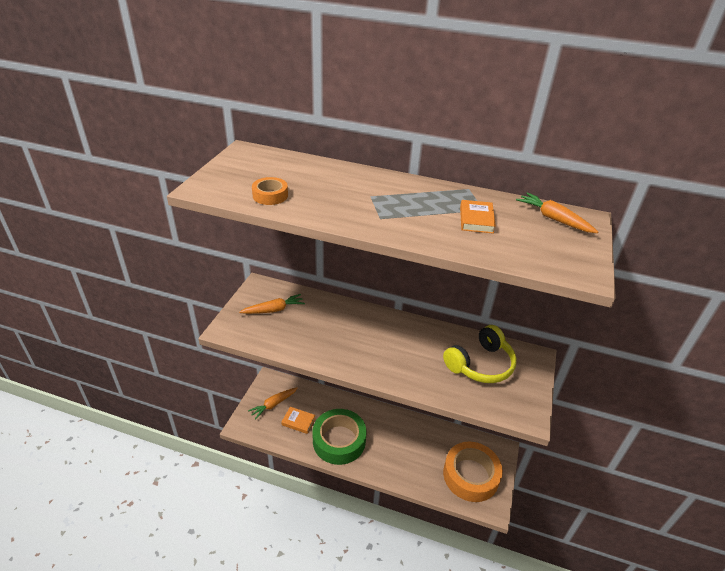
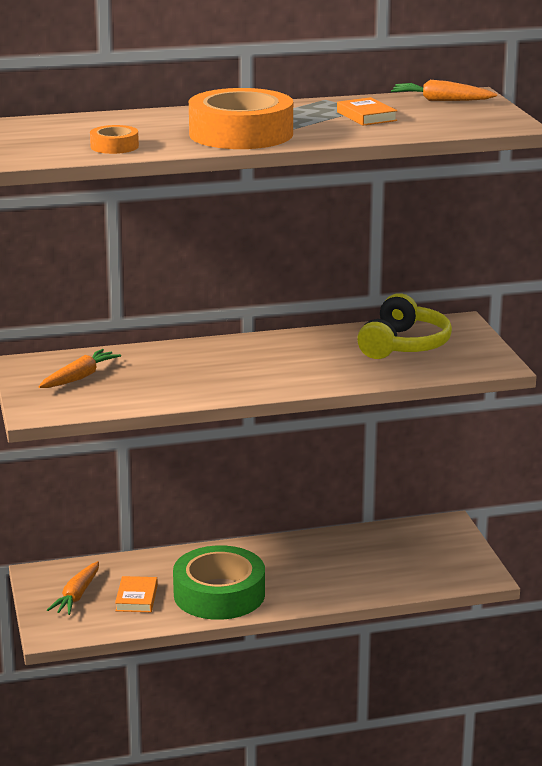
camera: 30 degrees left, 15 degrees down
orange book [281,407,316,434] -> orange book turned 75 degrees counterclockwise [115,576,158,612]
orange tape [443,441,503,502] -> orange tape moved to [189,88,293,149]

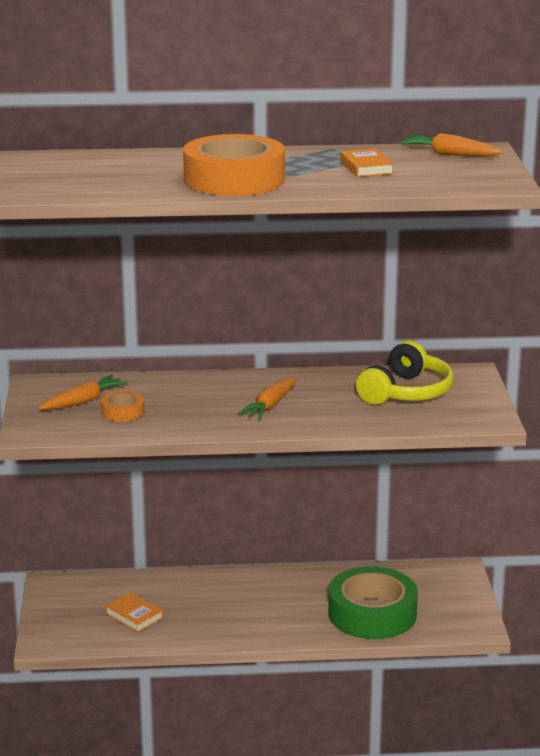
camera: 10 degrees right, 0 degrees up
orange carrot [47,561,99,615] -> orange carrot moved to [238,377,297,419]
orange tape [90,125,139,154] -> orange tape moved to [101,391,144,422]
orange book [115,576,158,612] -> orange book turned 60 degrees counterclockwise [105,593,163,632]
green tape [173,545,265,620] -> green tape moved to [328,566,418,639]

